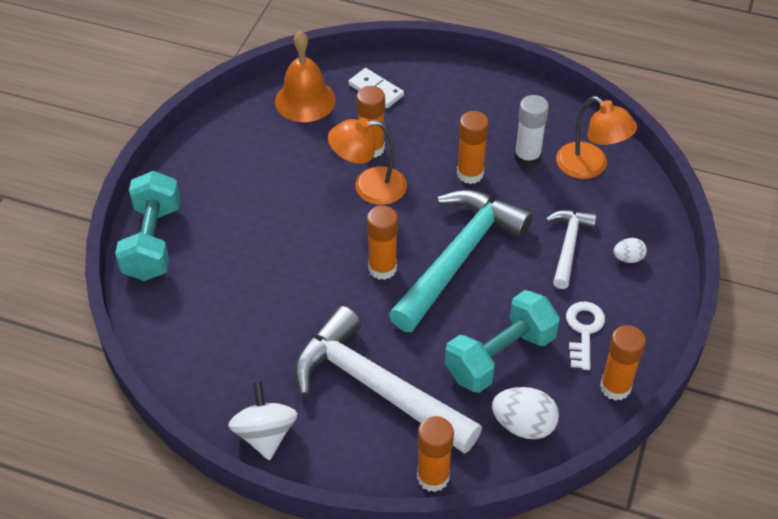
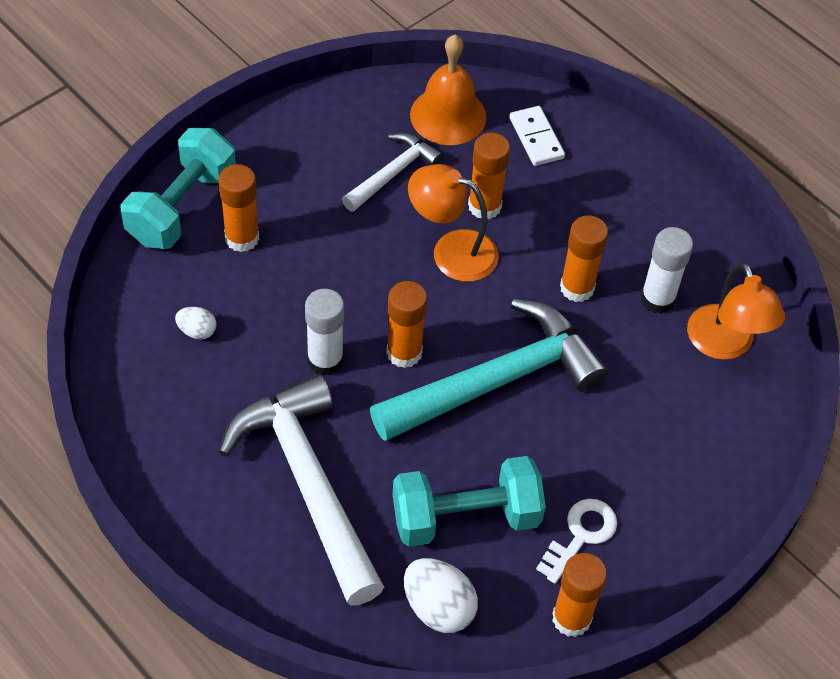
camera: 25 degrees right, 5 degrees up
white spinning top [228,381,298,460] -> none
orange glue stick [417,416,454,492] -> orange glue stick moved to [218,164,259,252]
white hammer [545,210,597,289] -> white hammer moved to [342,133,443,212]
white egg [613,238,647,263] -> white egg moved to [175,307,217,339]
none -> white glue stick [305,289,344,376]

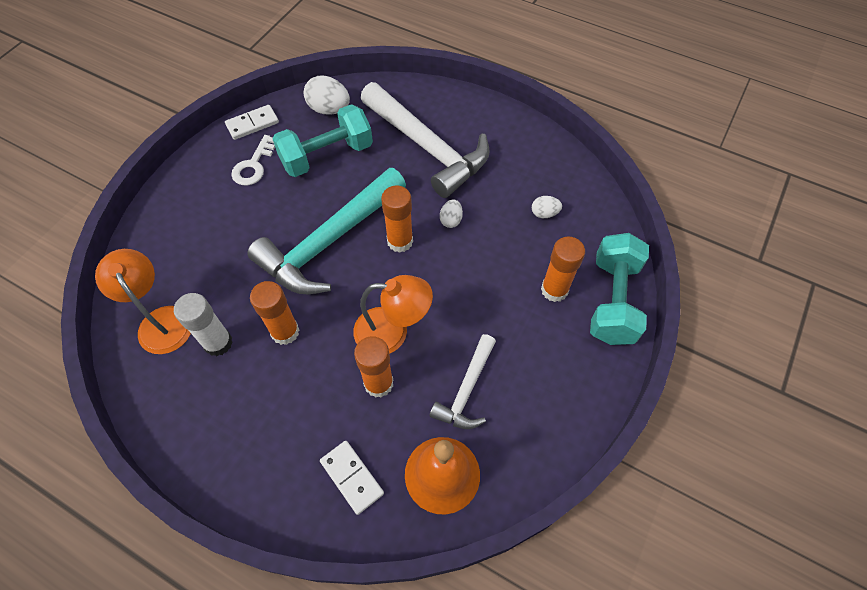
camera: 165 degrees right, 5 degrees up
white glue stick [305,289,344,376] -> white egg [440,199,463,228]
orange glue stick [552,553,607,637] -> white domino [225,105,279,140]

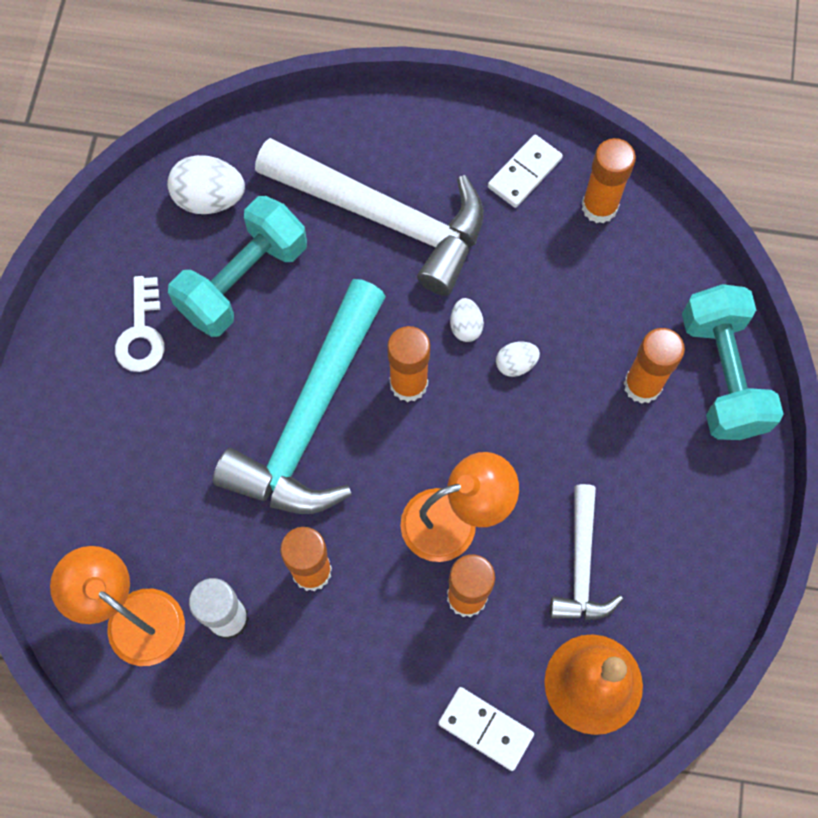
camera: 20 degrees left, 10 degrees up
white domino [225,105,279,140] -> white domino moved to [488,134,563,208]
white egg [532,196,562,218] -> white egg moved to [496,342,540,377]
none -> orange glue stick [582,138,636,223]

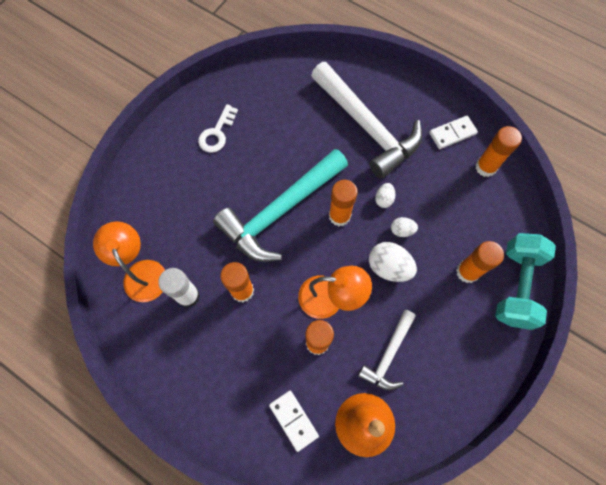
camera: 25 degrees right, 0 degrees up
white egg [167,155,245,214] -> white egg moved to [369,242,417,282]
turquoise dumbbell [168,196,307,337] -> none

